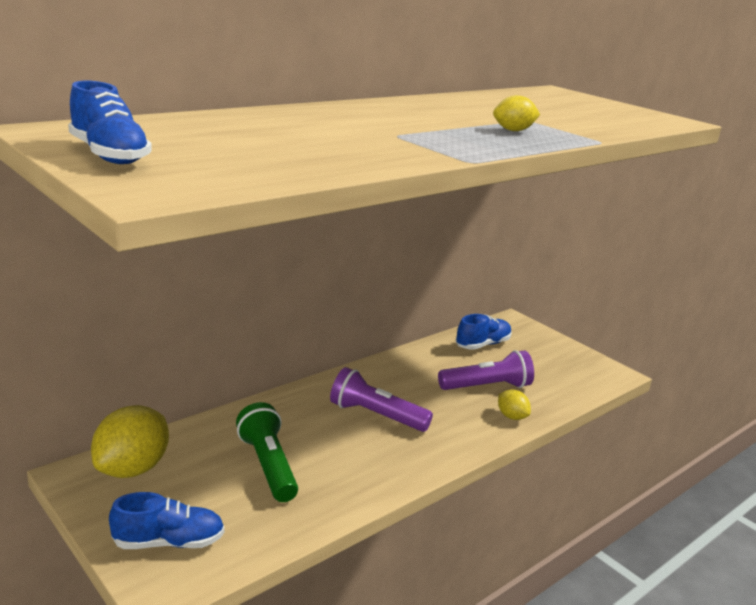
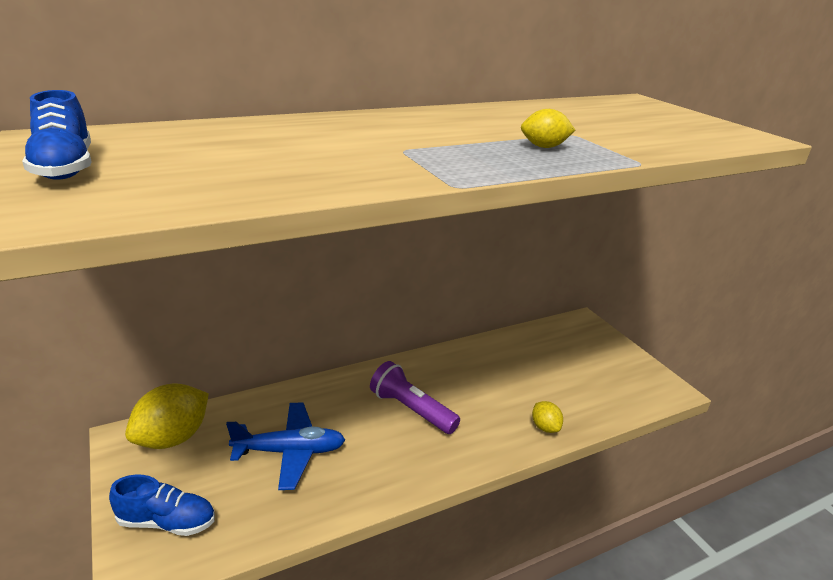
camera: 15 degrees right, 5 degrees up
green flashlight [236,402,298,502] -> blue plane [226,403,345,490]
purple flashlight [438,350,534,390] -> none
blue shoe [455,314,512,350] -> none

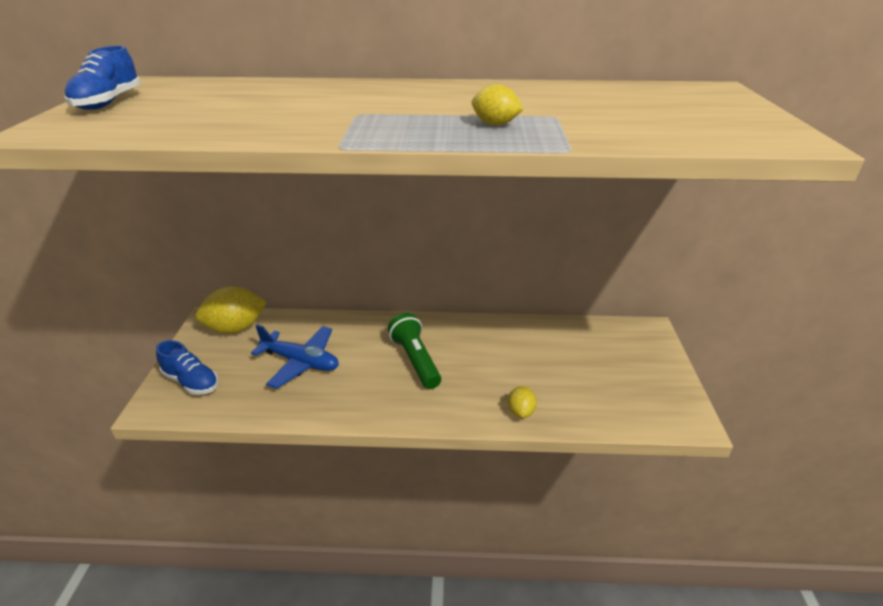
camera: 30 degrees right, 5 degrees up
purple flashlight [370,361,460,434] -> green flashlight [388,313,441,389]

